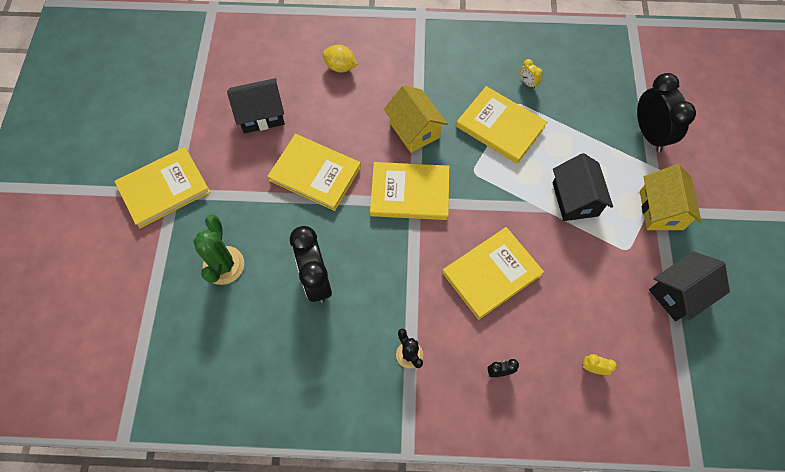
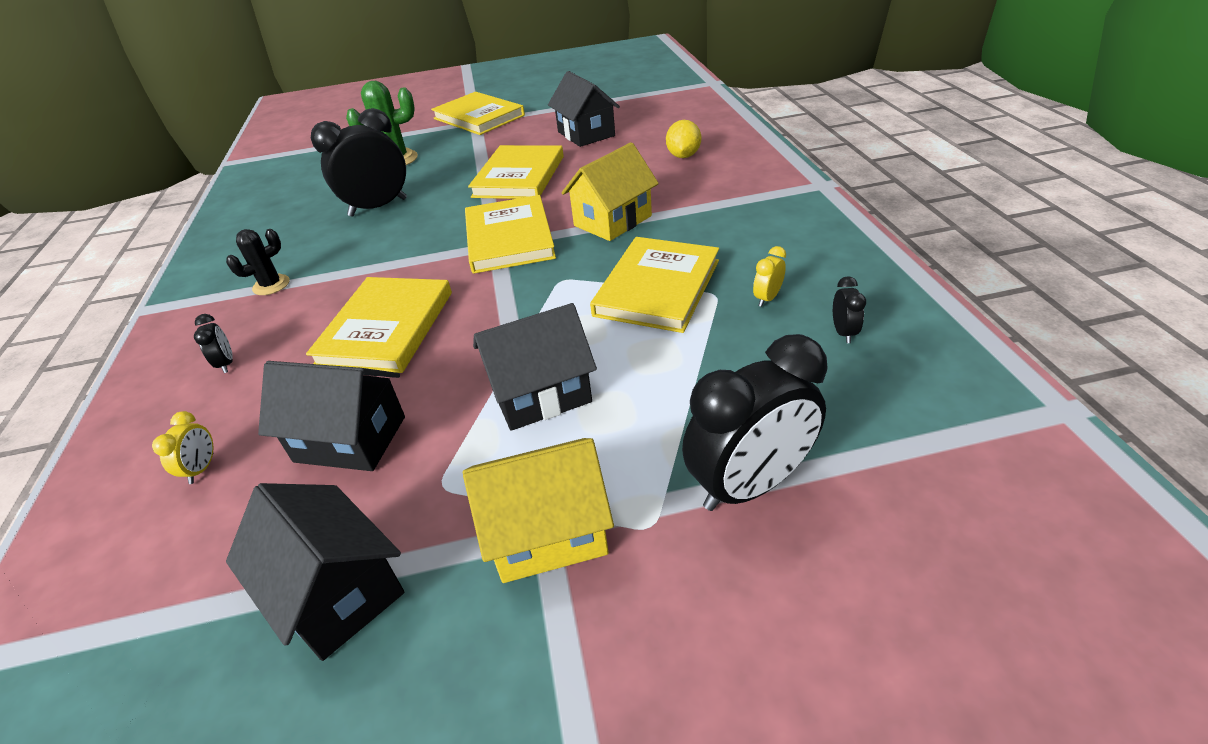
camera: 80 degrees right, 25 degrees down
yellow book [442,227,544,320] -> yellow book turned 60 degrees clockwise [306,277,452,373]
none -> black house [258,361,405,471]
none -> black clock [833,276,866,343]

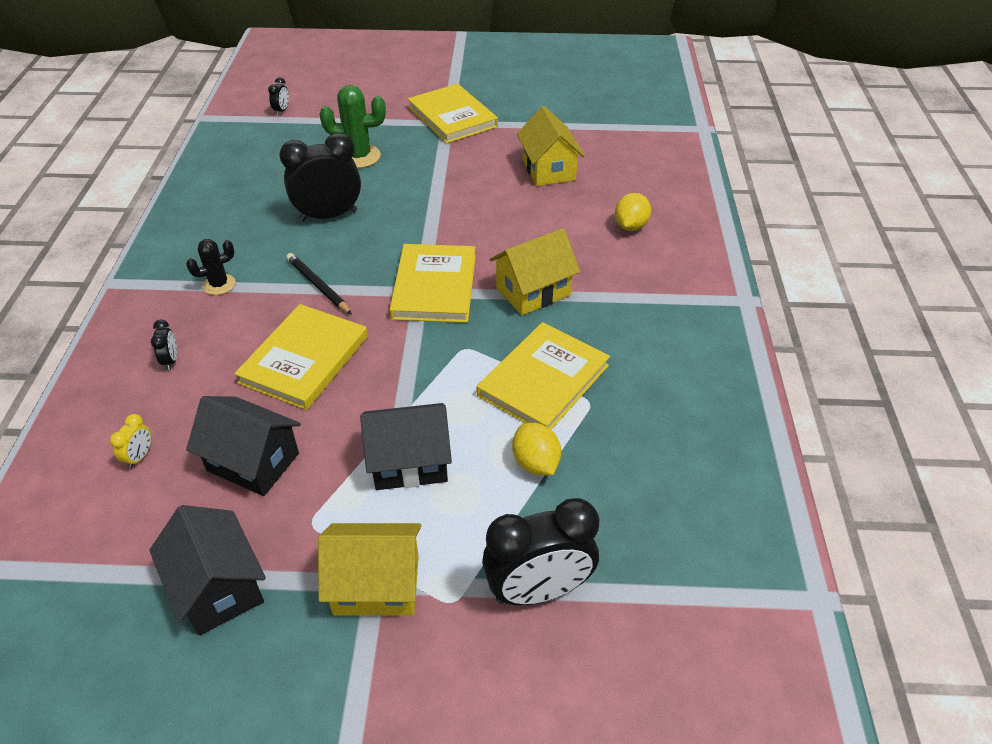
camera: 10 degrees right, 5 degrees up
yellow book [468,145,564,199] -> none
black house [548,71,620,147] -> yellow house [517,106,585,186]
yellow clock [753,246,786,307] -> none
black clock [833,276,866,343] -> black clock moved to [268,77,289,116]
none -> black pencil [286,253,352,314]
none -> yellow lemon [512,423,561,475]

